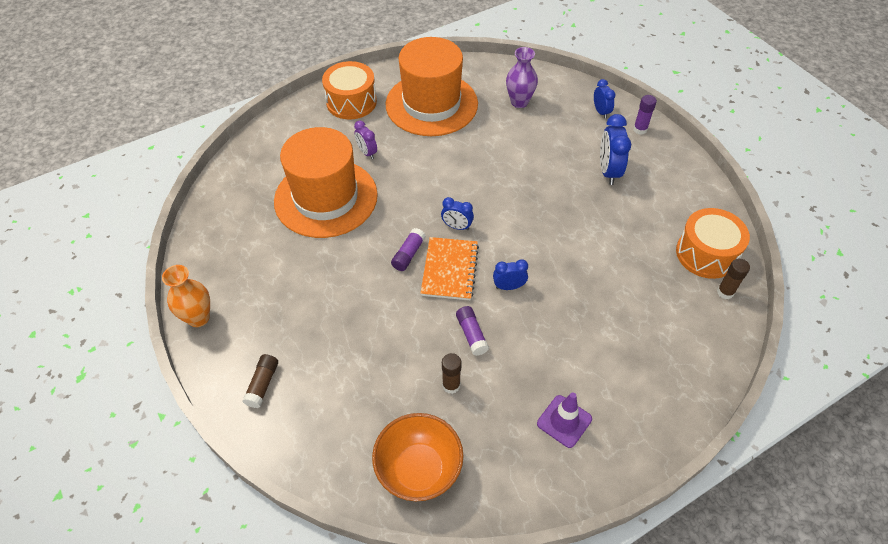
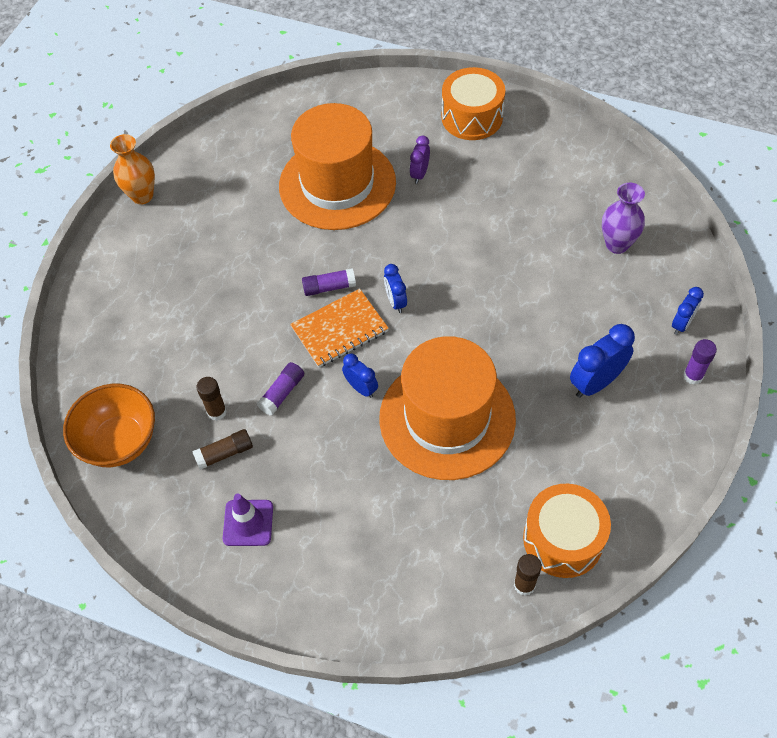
camera: 55 degrees right, 5 degrees up
brown glue stick [242,354,278,408] -> brown glue stick moved to [192,429,253,470]
orange hat [386,37,478,136] -> orange hat moved to [379,336,516,480]

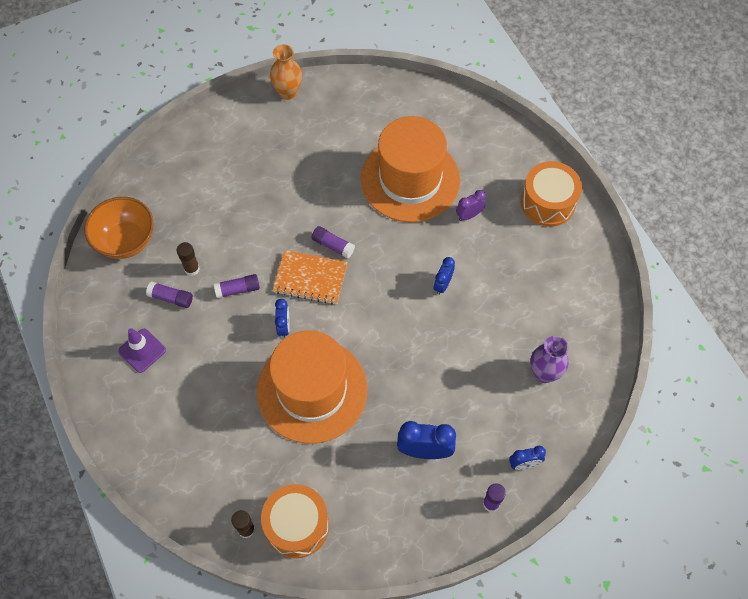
camera: 40 degrees right, 5 degrees up
brown glue stick [192,429,253,470] -> purple glue stick [146,282,193,308]
blue clock [384,264,407,313] -> blue clock moved to [434,257,455,295]

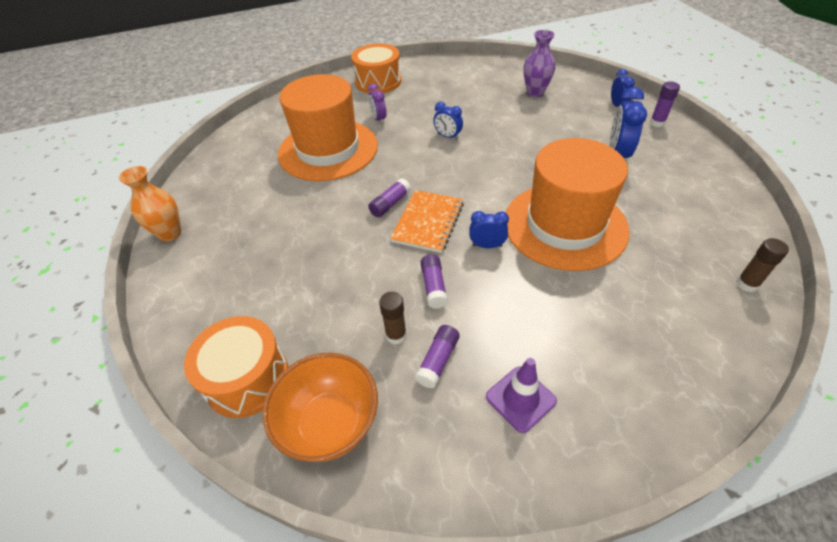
camera: 80 degrees left, 15 degrees down
orange drum [261,484,329,558] -> orange drum moved to [184,316,288,418]

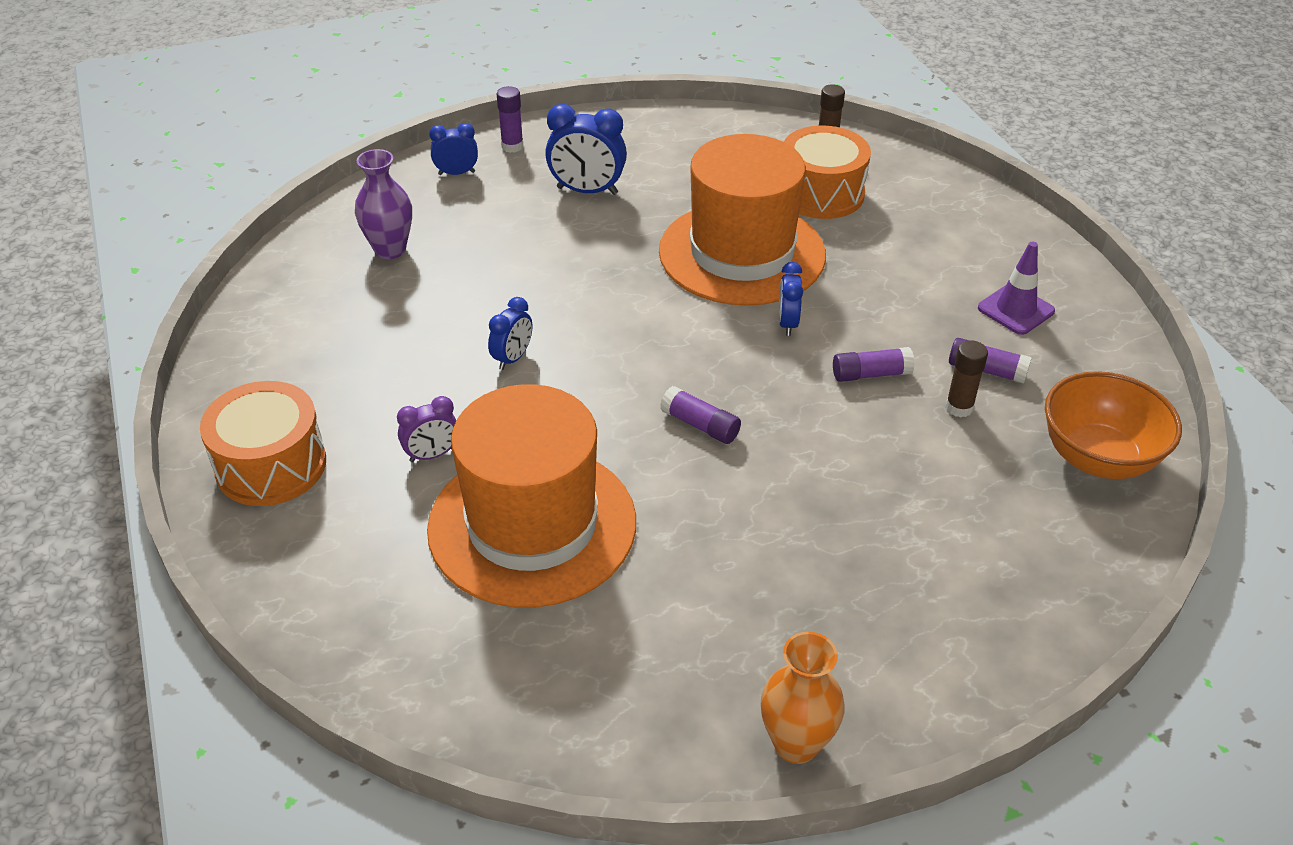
camera: 95 degrees left, 5 degrees down
orange drum [184,316,288,418] -> orange drum moved to [784,126,871,219]
orange notebook [390,190,464,253] -> none

